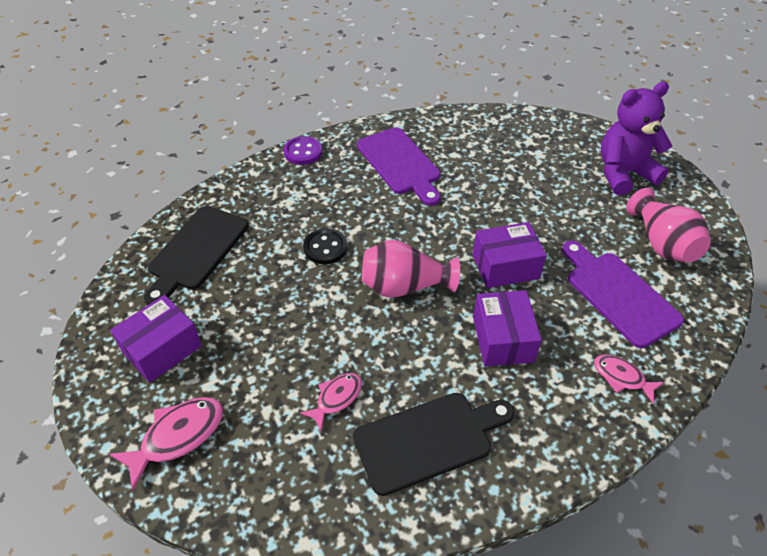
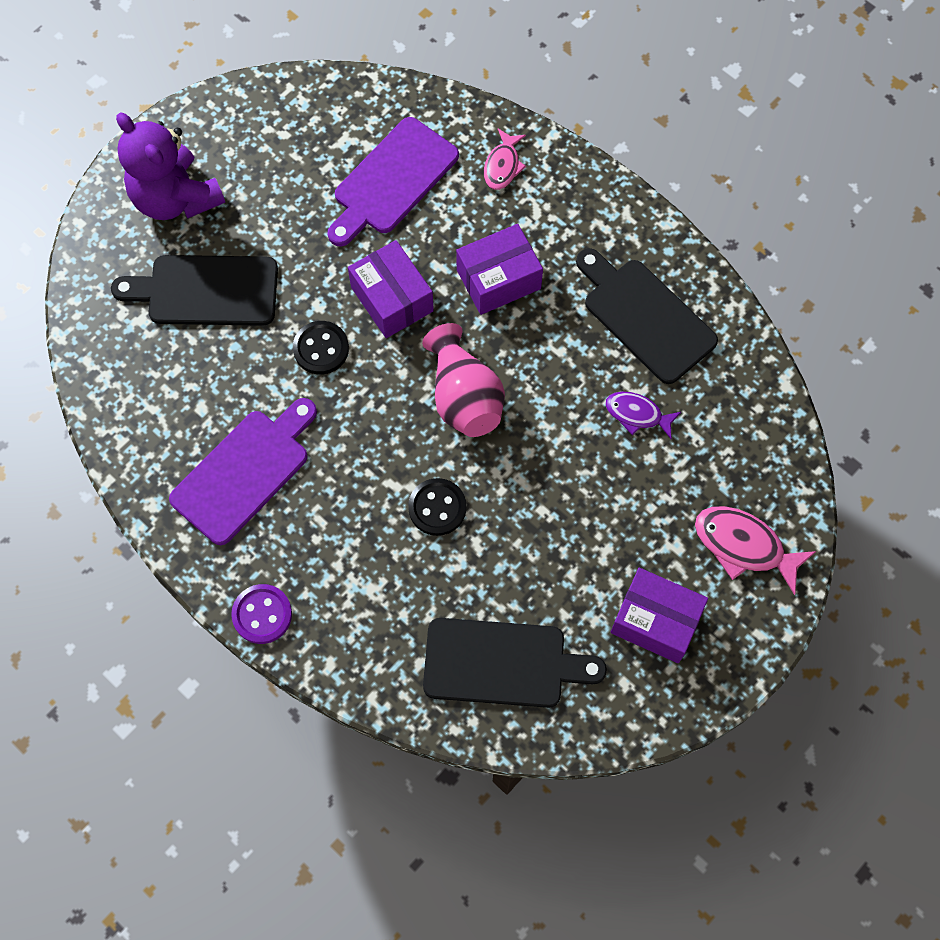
camera: 110 degrees left, 20 degrees up
pink fish [300,373,362,431] -> purple fish [605,392,681,439]
pink vase [626,188,711,262] -> none
none -> black cutting board [111,255,278,326]
none -> black button [293,321,349,374]

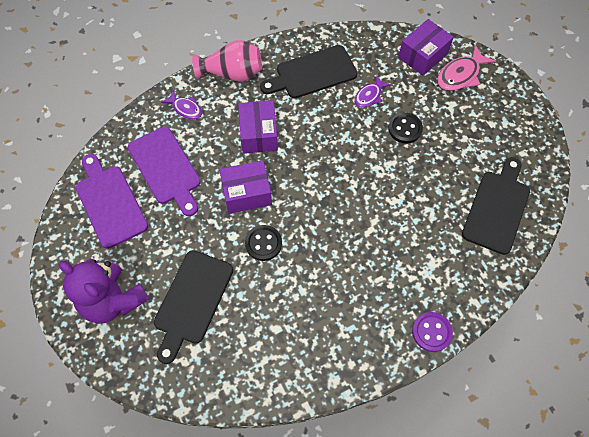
camera: 70 degrees left, 5 degrees down
purple teddy bear [116,112,225,220] -> purple teddy bear turned 60 degrees clockwise [59,259,149,324]
purple cutting board [169,398,317,545] -> purple cutting board moved to [76,154,148,249]
black button [408,478,466,536] -> black button moved to [388,112,423,144]
pink vase [422,323,505,437] -> pink vase moved to [192,40,262,82]
pink fish [484,129,526,190] -> purple fish [161,91,202,120]
purple box [610,568,708,663] -> purple box moved to [398,19,454,76]

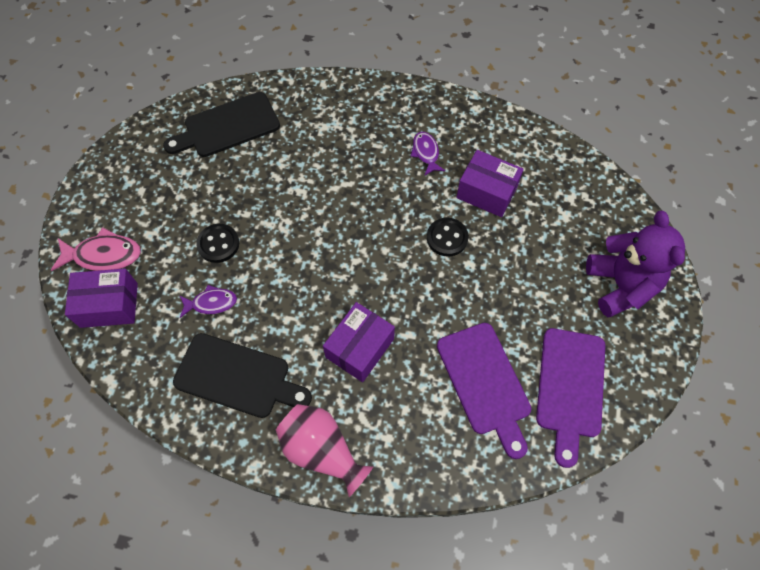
camera: 140 degrees left, 0 degrees up
purple cutting board [128,127,201,216] -> purple cutting board turned 150 degrees clockwise [437,323,531,459]
black cutting board [154,250,233,364] -> none
purple fish [161,91,202,120] -> purple fish moved to [411,132,445,176]
purple box [219,160,272,214] -> purple box moved to [456,150,524,217]
purple button [412,312,453,352] -> none

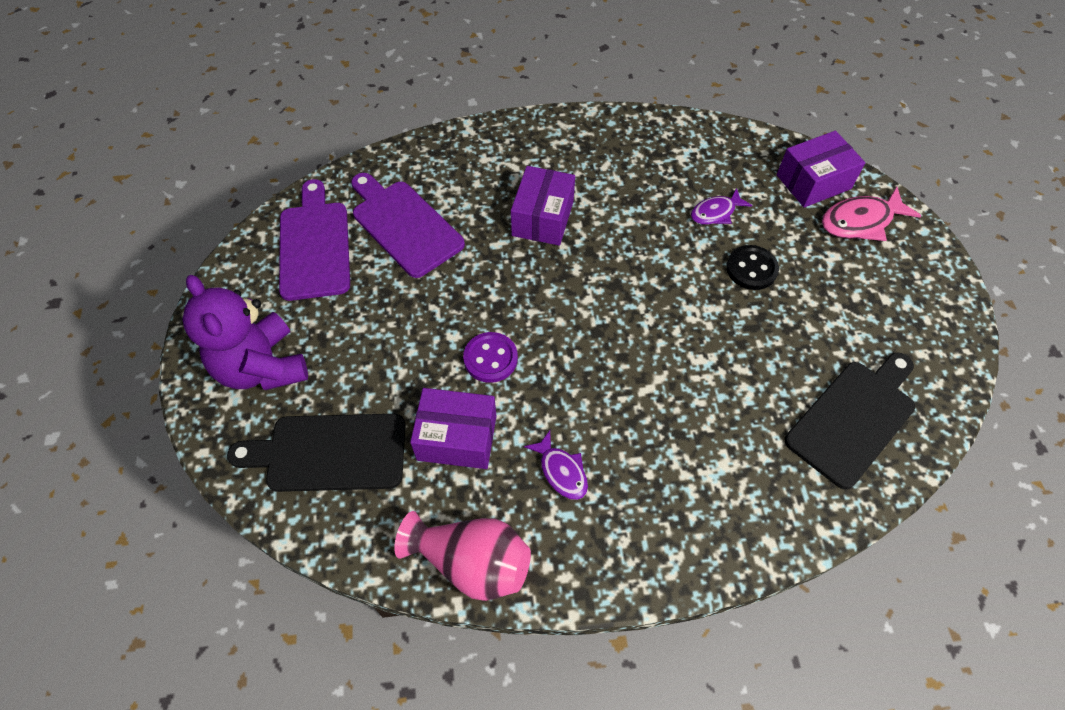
camera: 160 degrees right, 5 degrees down
black cutting board [173,333,312,418] -> black cutting board moved to [227,414,406,492]
pink vase [276,404,373,497] -> pink vase moved to [394,511,531,601]
black button [427,218,469,257] -> purple button [463,332,518,383]

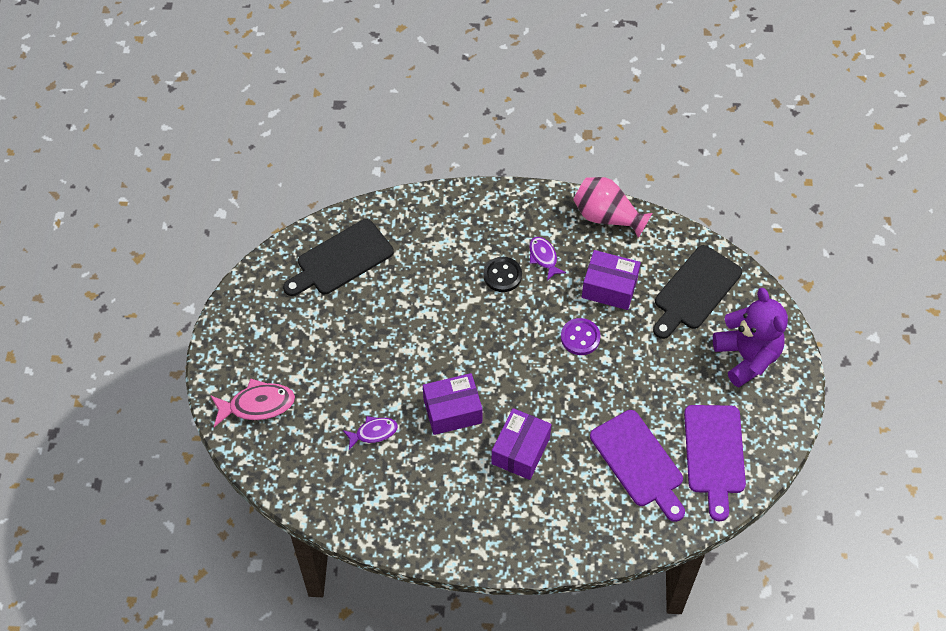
camera: 170 degrees left, 0 degrees up
black cutting board [227,414,406,492] -> black cutting board turned 120 degrees clockwise [653,245,742,339]
black button [726,245,779,290] -> black button moved to [483,257,522,292]
purple box [776,131,865,207] -> purple box moved to [423,373,483,435]

